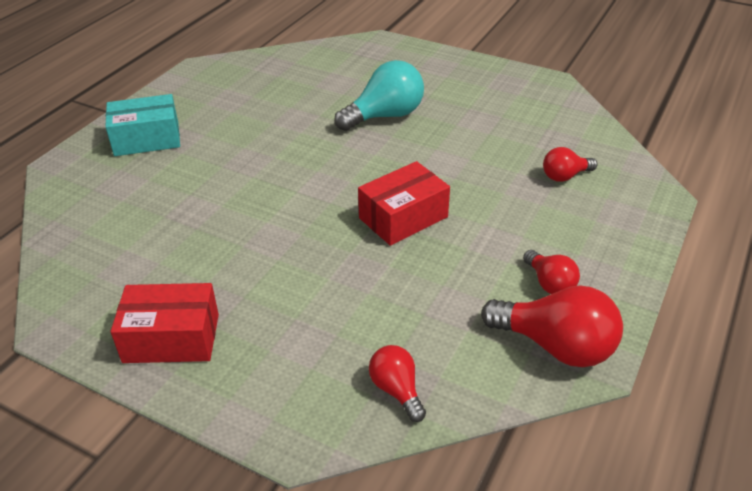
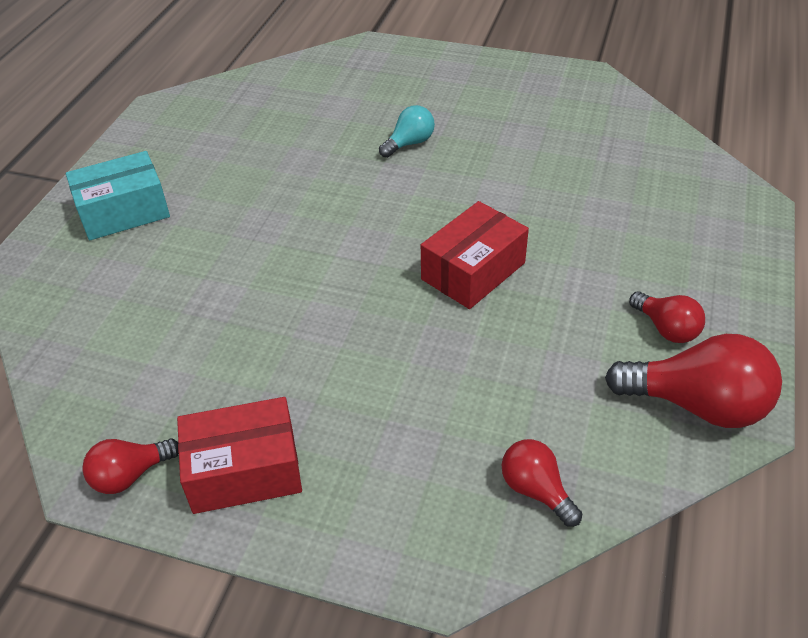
camera: 10 degrees left, 5 degrees up
turquoise light bulb [334,60,424,131] -> turquoise light bulb [379,105,435,158], size x0.56
red light bulb [543,147,597,182] -> red light bulb moved to [82,438,179,494]

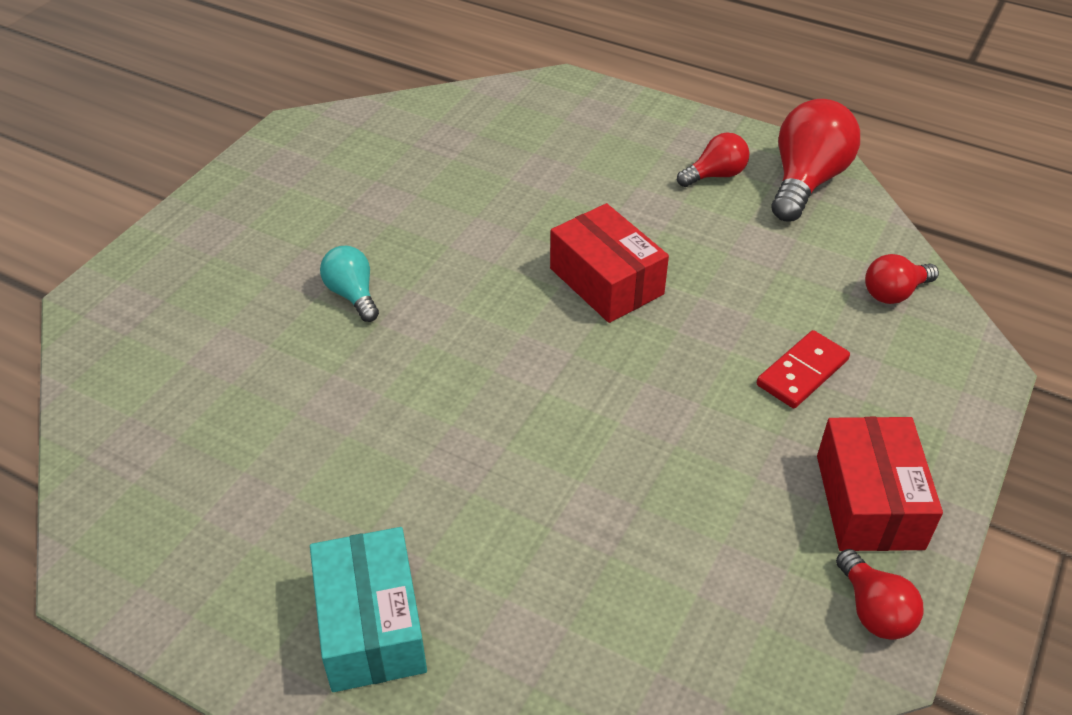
camera: 80 degrees left, 0 degrees up
none -> red domino [757,330,850,408]

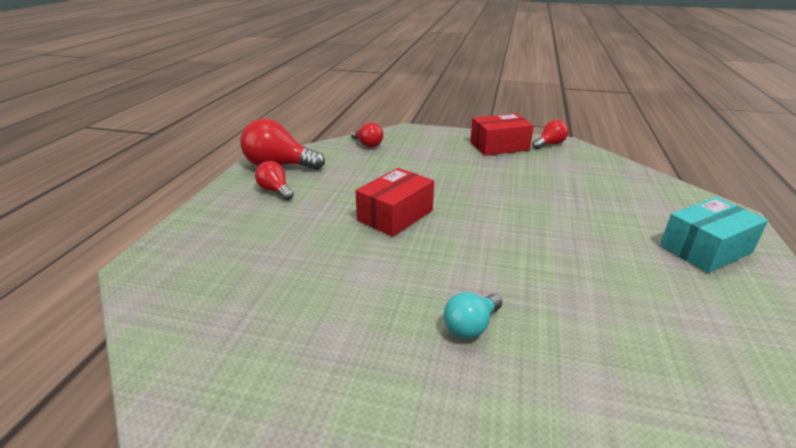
camera: 105 degrees left, 15 degrees down
red domino [757,330,850,408] -> none

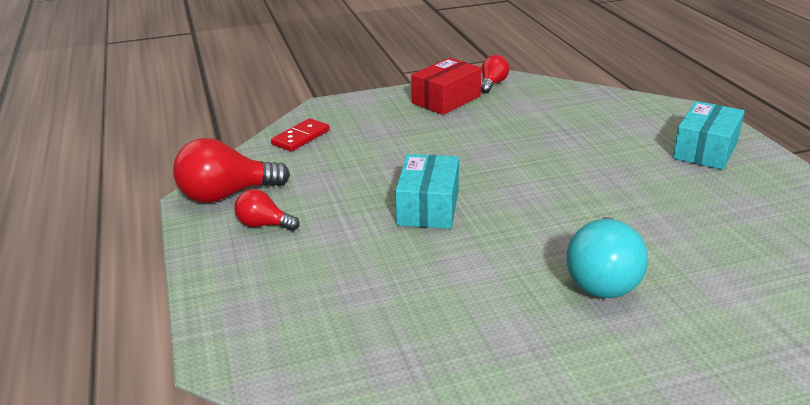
camera: 30 degrees left, 0 degrees up
red light bulb [351,122,383,147] -> red domino [271,118,330,151]
red box [355,168,434,237] -> turquoise box [395,154,459,229]
turquoise light bulb [444,292,502,339] -> turquoise light bulb [567,217,648,298], size x1.79

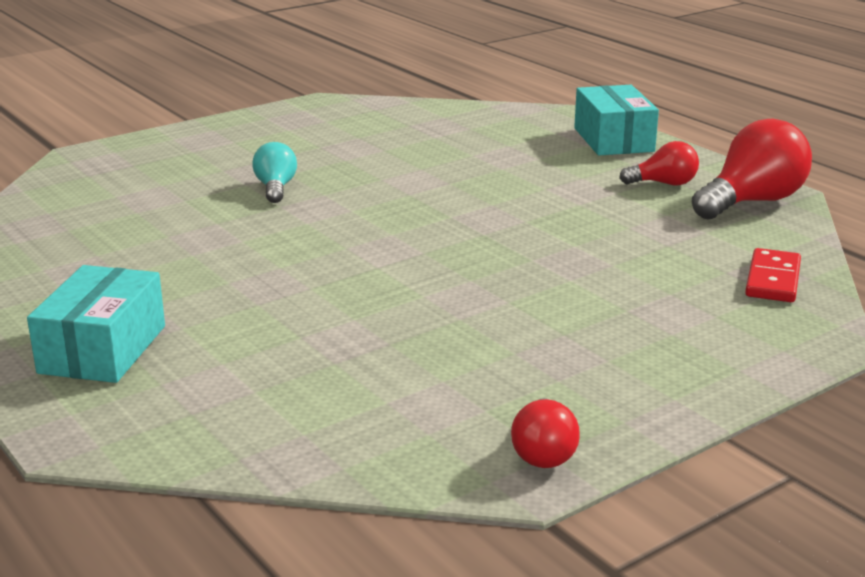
camera: 160 degrees right, 5 degrees down
turquoise box [395,154,459,229] -> turquoise box moved to [574,85,659,156]
red box [411,58,481,115] -> none
turquoise light bulb [567,217,648,298] -> turquoise light bulb [252,142,297,203], size x0.56

